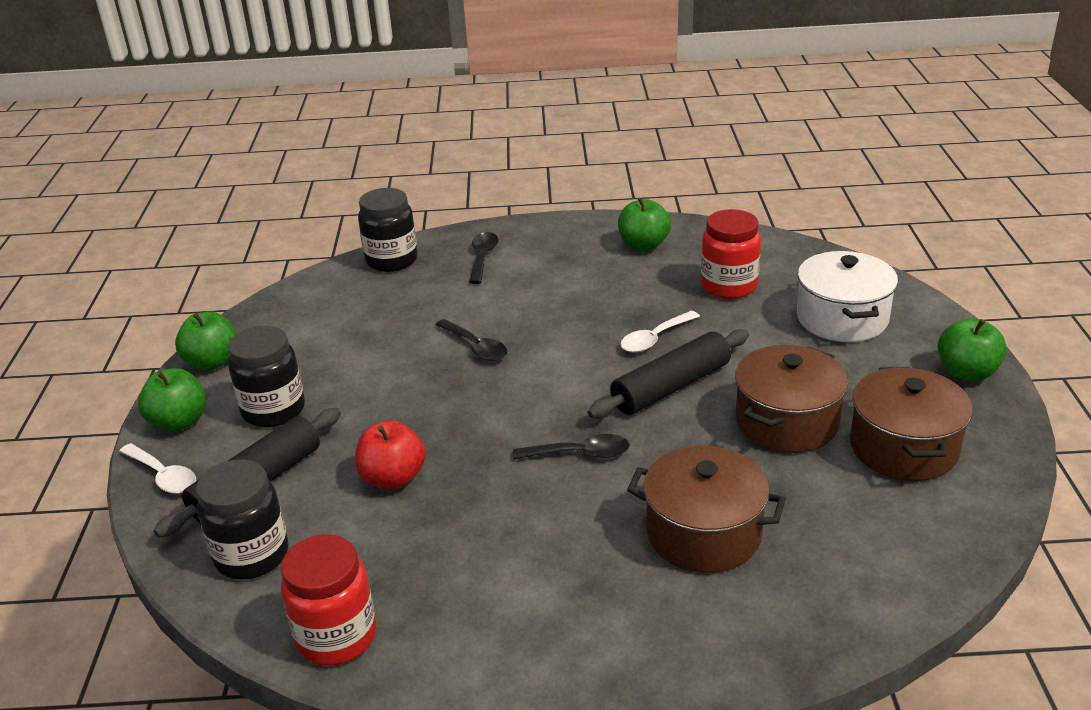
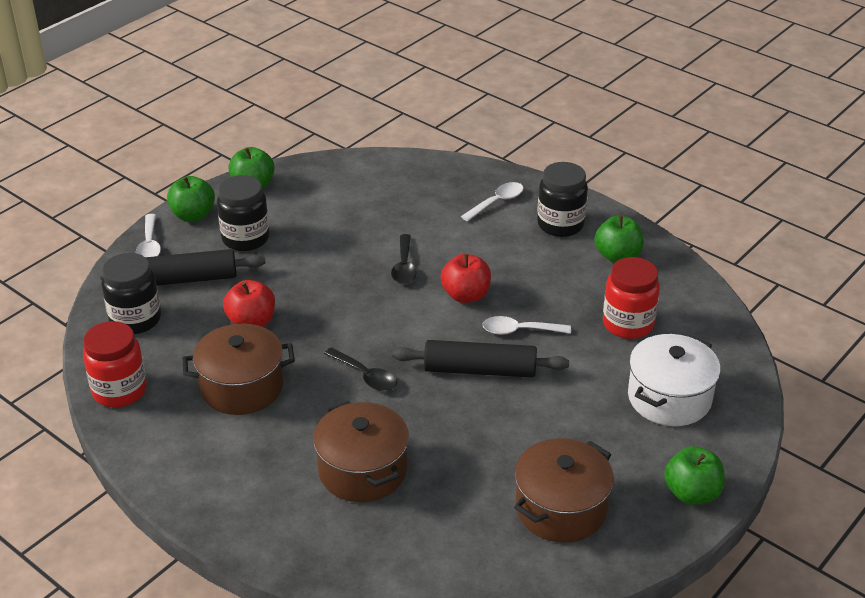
camera: 40 degrees right, 5 degrees up
black jar [358,188,418,272] -> black jar moved to [537,162,588,237]
black spoon [469,232,498,284] -> white spoon [461,182,523,221]
brown pot [735,345,848,453] -> brown pot moved to [182,324,295,415]
none -> red apple [441,254,491,303]

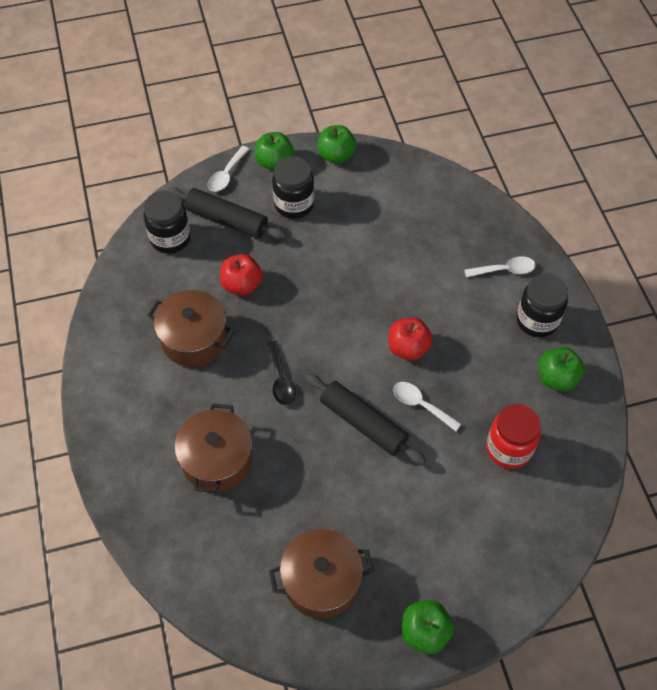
camera: 35 degrees right, 20 degrees up
red jar [83,321,147,407] -> none
black spoon [391,234,417,284] -> none
white pot [628,334,721,426] -> none

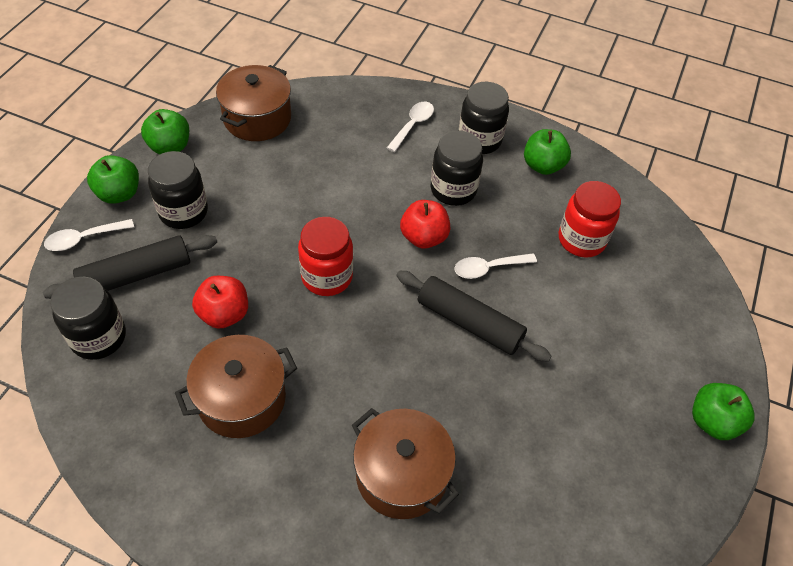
camera: 55 degrees left, 5 degrees down
white spoon [208,146,249,192] -> white spoon turned 90 degrees clockwise [44,219,134,251]
black spoon [267,341,296,405] -> none
brown pot [269,529,374,619] -> brown pot moved to [216,65,291,141]
black rolling pin [305,373,426,465] -> black rolling pin turned 45 degrees clockwise [396,271,551,362]
none -> red jar [298,217,353,296]
none -> black jar [431,131,483,206]

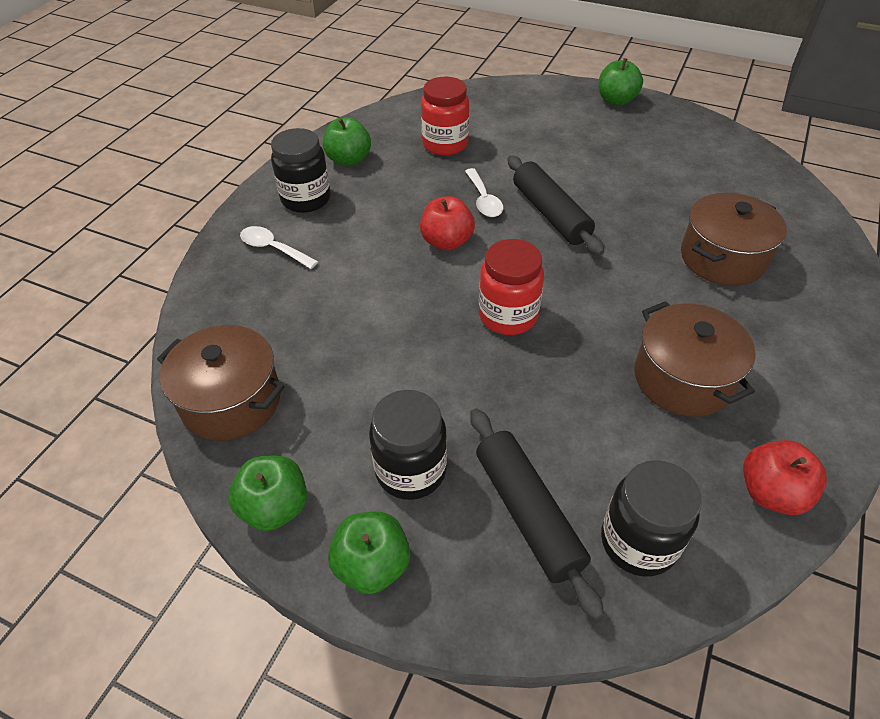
camera: 85 degrees left, 5 degrees down
white spoon [44,219,134,251] -> none
red apple [192,276,248,329] -> red apple moved to [743,440,827,515]
black rolling pin [396,271,551,362] -> black rolling pin turned 60 degrees counterclockwise [507,155,604,255]
black jar [431,131,483,206] -> none

